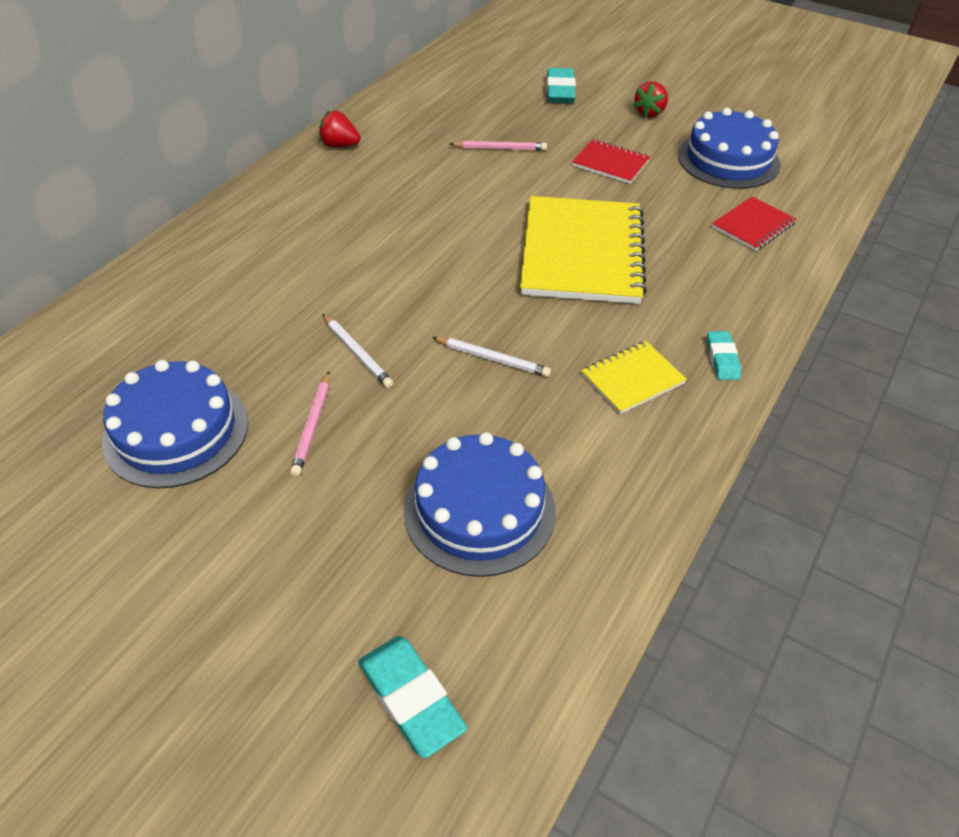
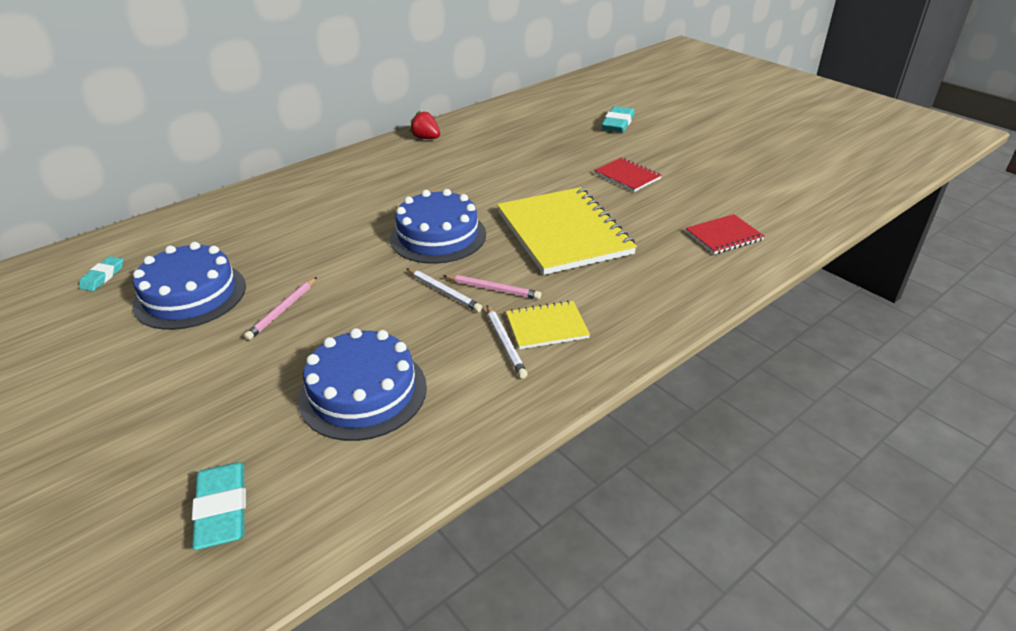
camera: 20 degrees right, 10 degrees down
white pencil [323,314,393,388] -> white pencil moved to [487,305,528,378]
pink pencil [450,141,547,150] -> pink pencil moved to [443,275,541,299]
yellow notebook [520,196,647,304] -> yellow notebook turned 45 degrees counterclockwise [497,187,637,275]
red strawberry [633,81,668,118] -> none
blue cake [678,108,781,189] -> blue cake moved to [390,189,486,264]
turquoise eraser [707,331,741,380] -> turquoise eraser moved to [79,256,123,291]

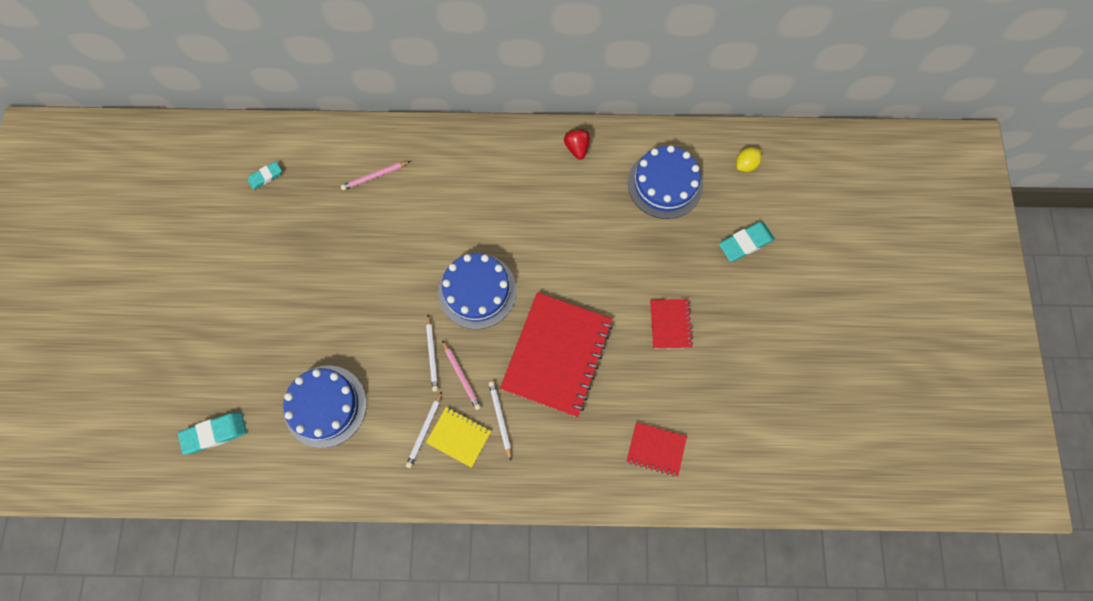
camera: 40 degrees right, 35 degrees up
blue cake [132,242,246,330] -> blue cake moved to [628,145,703,219]
turquoise eraser [192,462,246,550] -> turquoise eraser turned 45 degrees clockwise [178,412,247,454]
pink pencil [244,277,317,340] -> pink pencil moved to [341,161,410,190]
yellow notebook [497,187,637,275] -> red notebook [500,292,612,417]
none -> white pencil [489,381,511,460]
none -> yellow lemon [736,147,762,172]

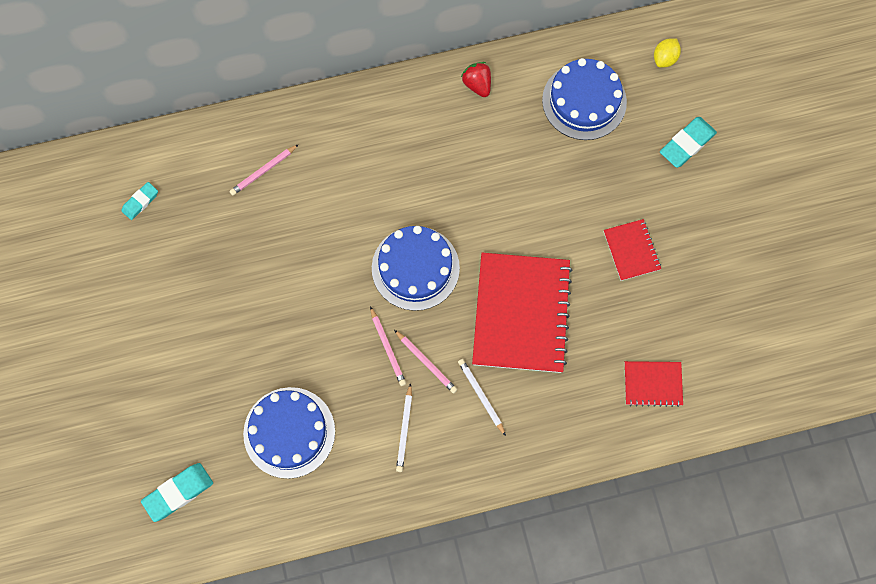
camera: 15 degrees left, 0 degrees up
white pencil [426,315,438,391] -> pink pencil [370,306,406,386]
yellow notebook [426,407,491,468] -> none

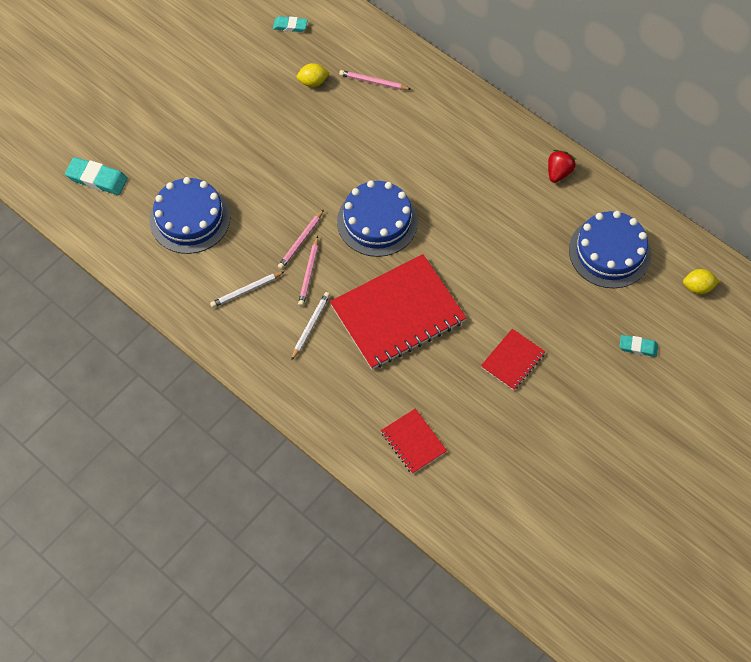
camera: 55 degrees right, 10 degrees down
turquoise eraser [660,117,717,168] -> turquoise eraser [619,335,658,357], size x0.62
none -> yellow lemon [296,63,330,87]

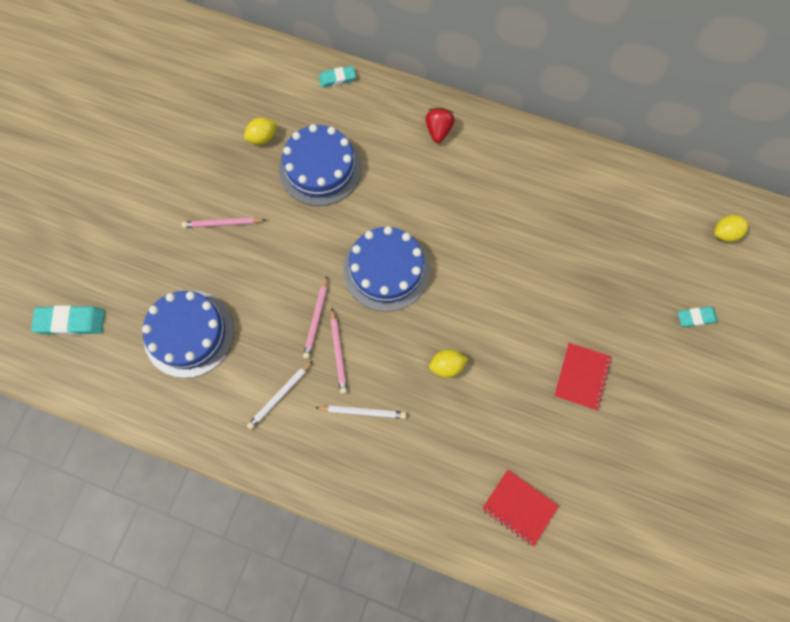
camera: 20 degrees left, 10 degrees up
turquoise eraser [273,16,308,32] -> turquoise eraser moved to [319,66,356,88]
white pencil [291,292,330,361] -> white pencil turned 90 degrees clockwise [315,405,406,419]
red notebook [330,254,466,369] -> yellow lemon [429,349,468,378]
pink pencil [339,70,411,90] -> pink pencil moved to [182,217,266,228]
red strawberry [548,150,576,183] -> red strawberry moved to [425,107,455,143]
blue cake [569,211,651,288] -> blue cake moved to [279,124,362,206]

